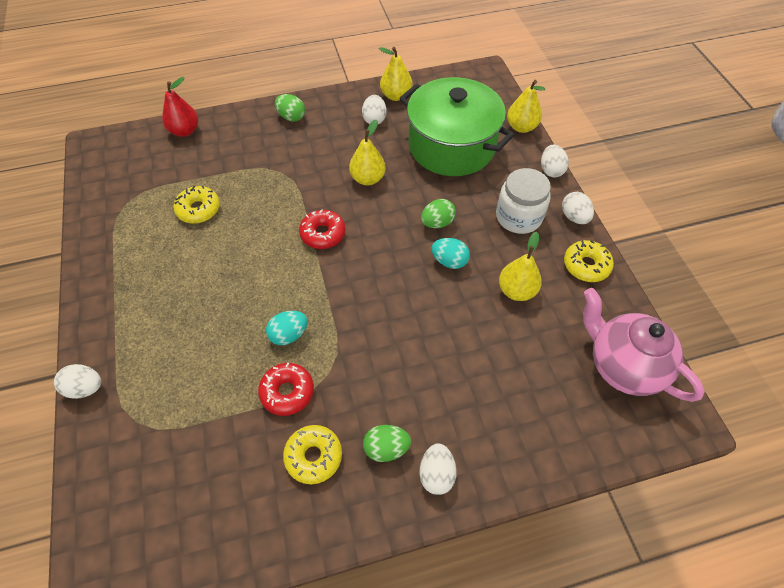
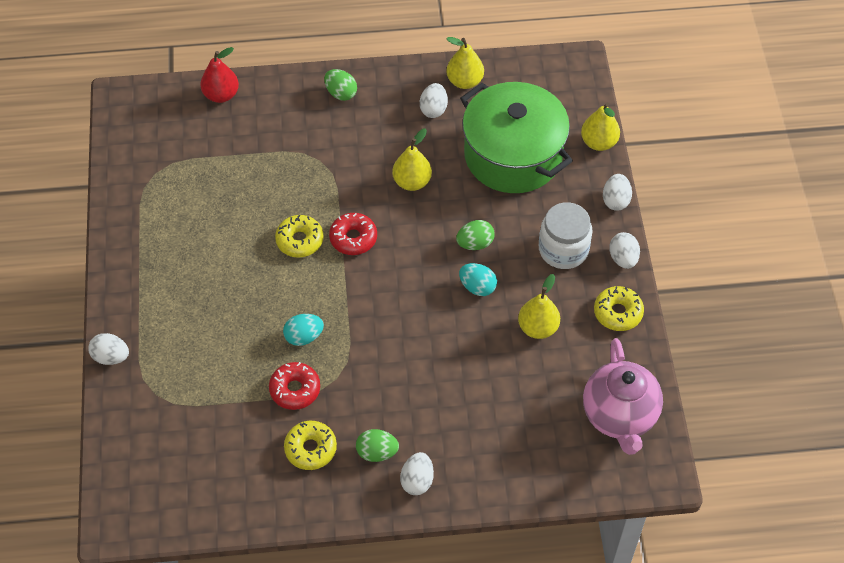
camera: 10 degrees right, 0 degrees up
yellow donut [173,186,220,224] -> yellow donut moved to [275,215,324,258]
pink teapot [583,288,705,402] -> pink teapot turned 150 degrees counterclockwise [583,338,663,455]

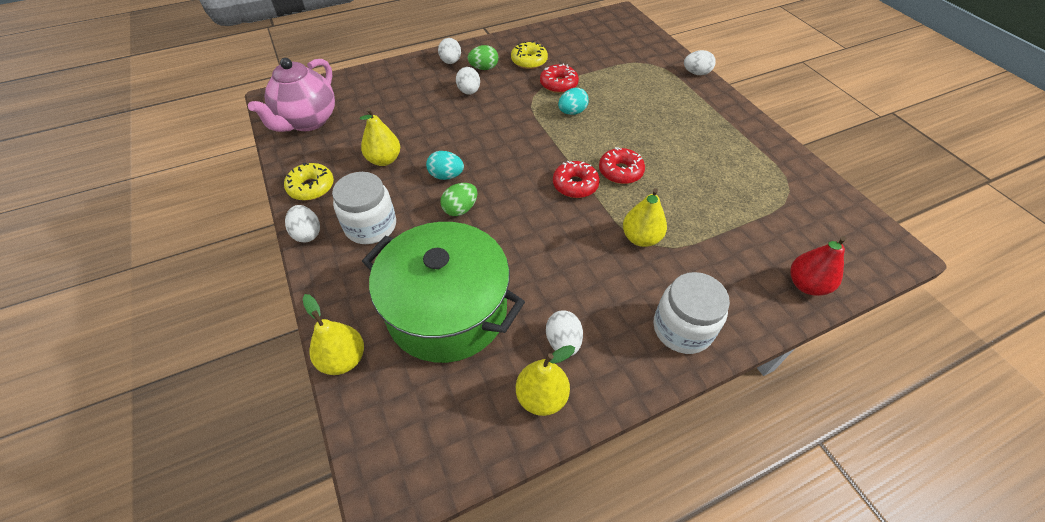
camera: 160 degrees right, 5 degrees down
yellow donut [275,215,324,258] -> red donut [599,147,645,184]
green egg [324,69,357,101] -> white jar [653,272,730,354]
yellow pear [392,129,432,191] -> yellow pear moved to [623,188,667,247]
pink teapot [583,338,663,455] -> pink teapot turned 135 degrees counterclockwise [248,58,335,132]
white egg [603,174,632,211] -> white egg moved to [456,67,480,95]

